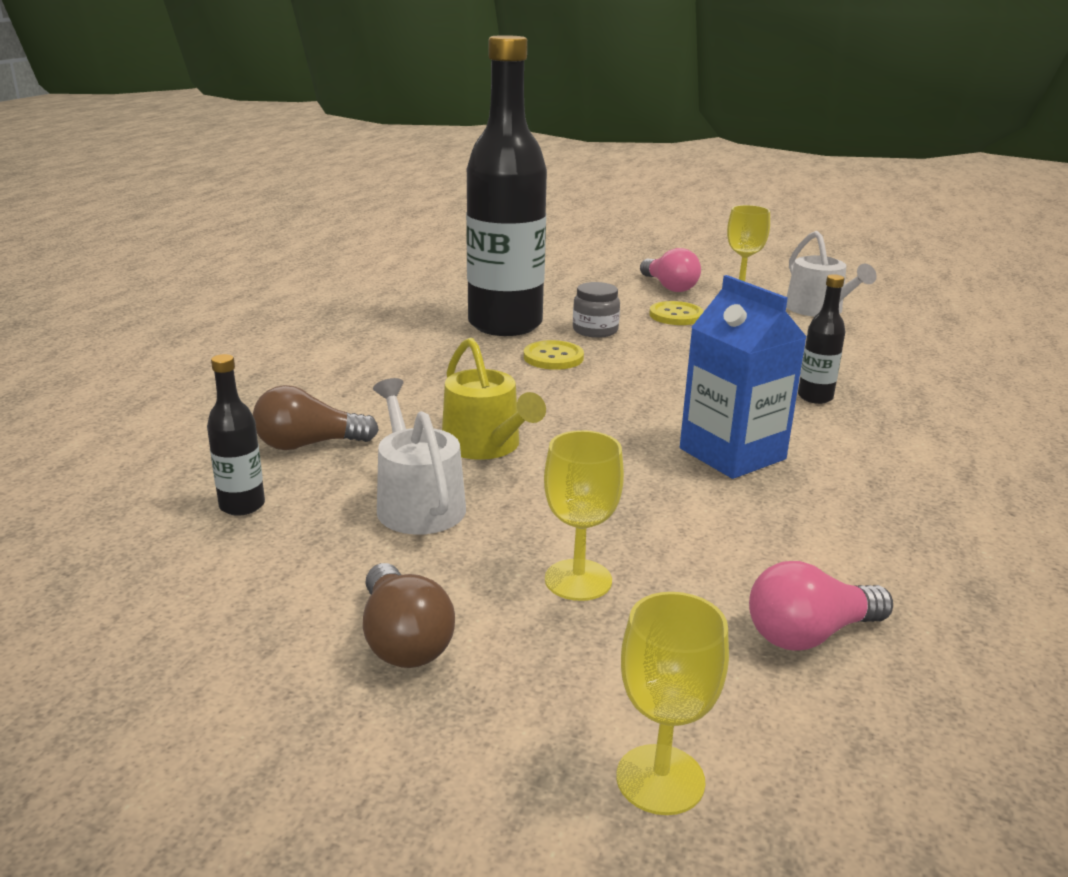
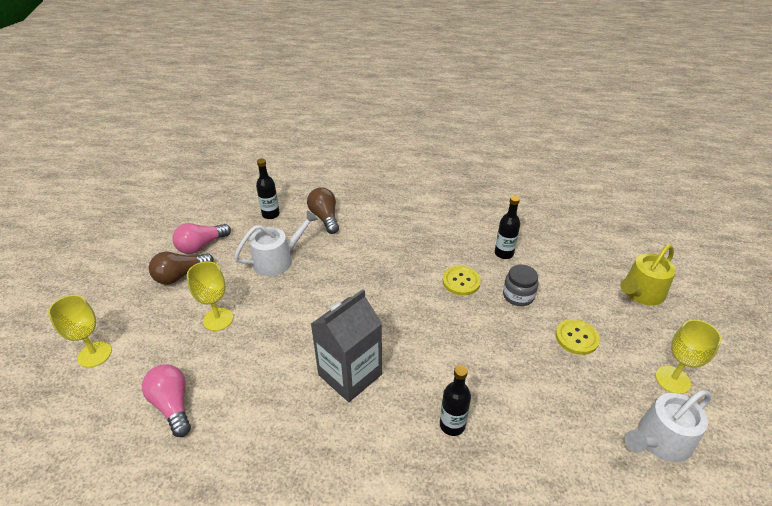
camera: 80 degrees right, 15 degrees up
yellow watering can [442,338,546,460] -> yellow watering can moved to [620,244,676,306]
black bottle [466,35,547,336] -> black bottle [495,196,520,259], size x0.40
pink light bulb [640,248,701,292] -> pink light bulb moved to [172,223,231,254]
blue carton [680,275,807,479] -> grey carton [311,289,382,402]

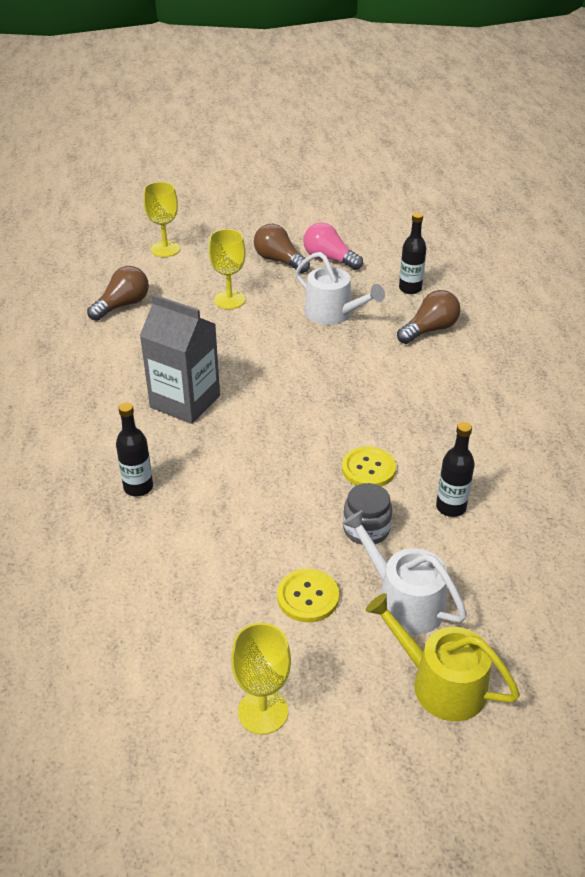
camera: 75 degrees right, 0 degrees up
pink light bulb [142,364,191,437] -> brown light bulb [87,266,149,321]
white watering can [625,390,711,462] -> white watering can moved to [342,510,467,635]

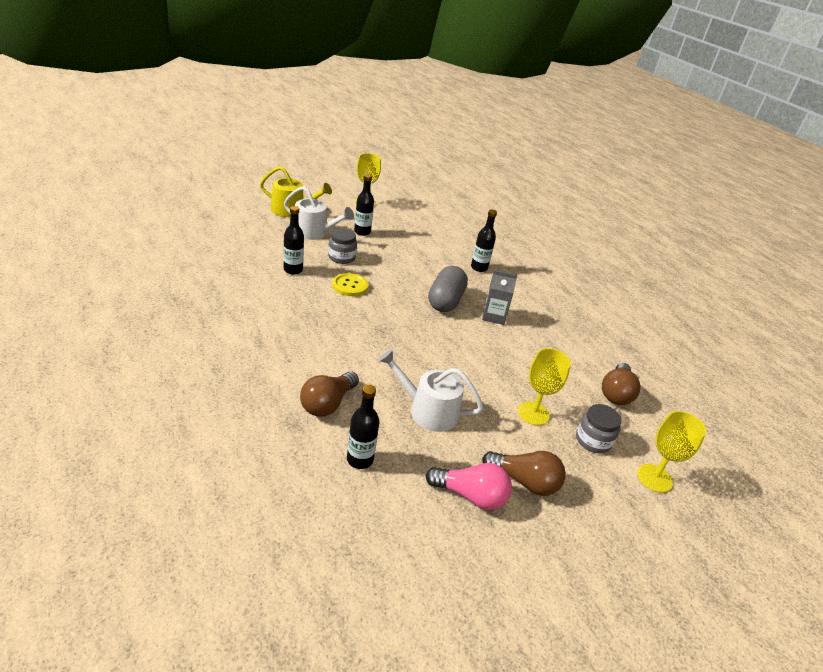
camera: 155 degrees right, 5 degrees down
grey carton [140,294,220,424] -> grey carton [482,270,517,325], size x0.59
yellow button [277,568,339,622] -> black bottle [354,174,374,236]
none -> grey capsule [428,266,468,312]
none -> grey jar [576,404,622,453]

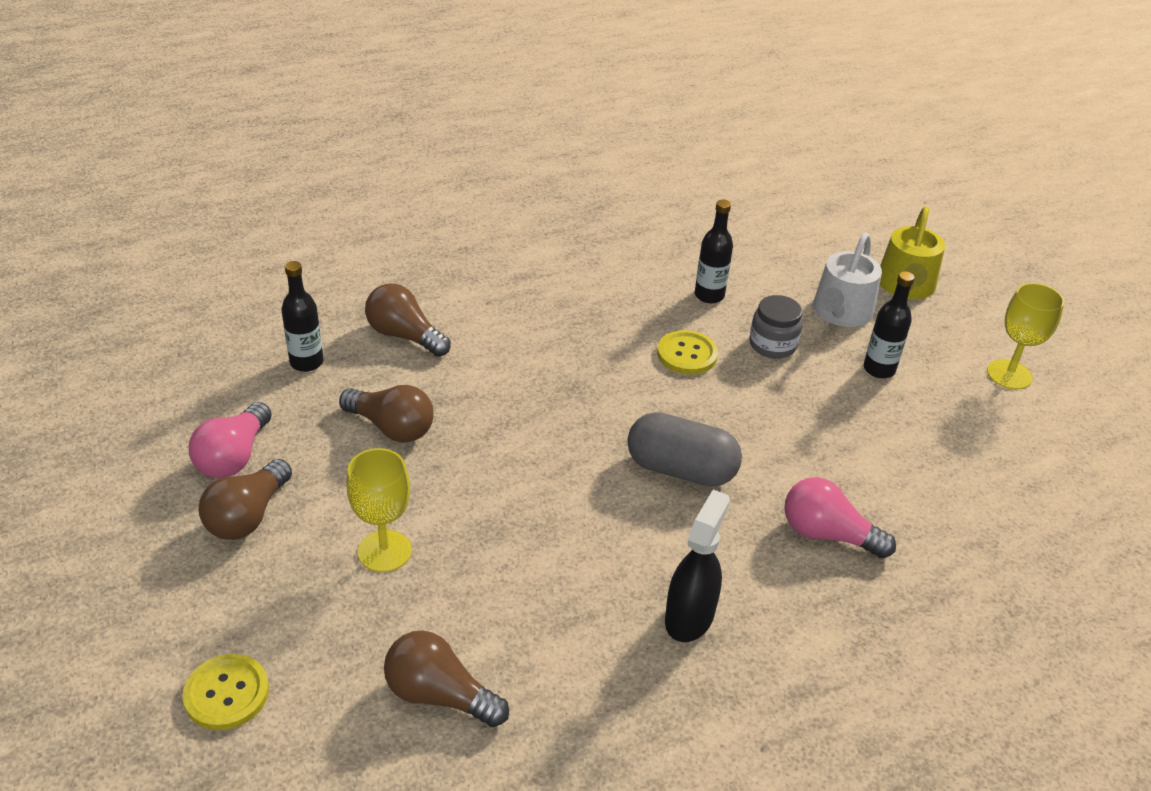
camera: 95 degrees right, 5 degrees up
white watering can [378,349,483,432] -> brown light bulb [339,385,434,443]
black bottle [471,210,497,272] -> pink light bulb [784,477,896,558]
grey carton [482,270,517,325] -> none
grey jar [576,404,622,453] -> none
yellow goblet [637,411,706,493] -> yellow button [182,654,269,730]
none -> black spray bottle [665,490,730,642]

